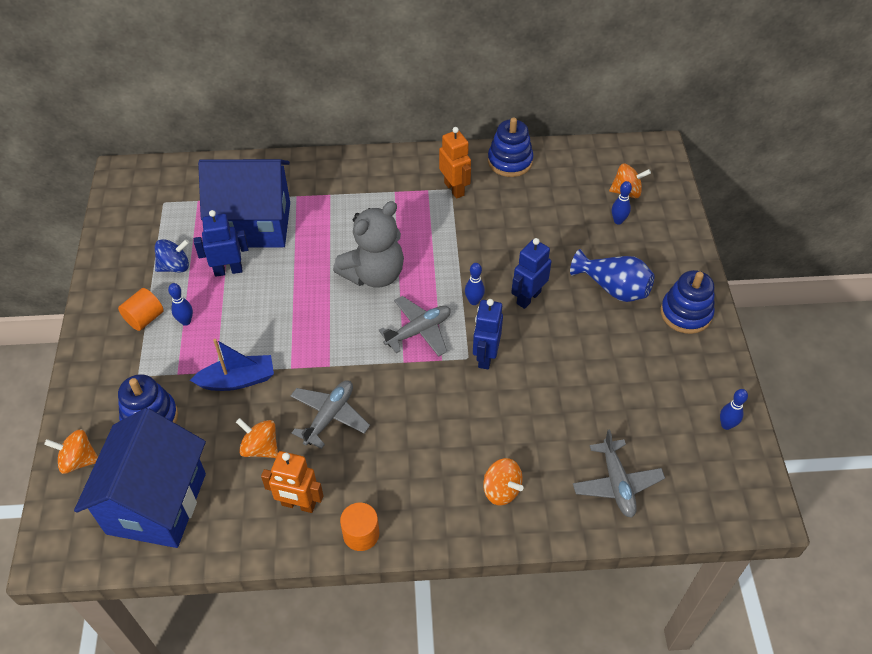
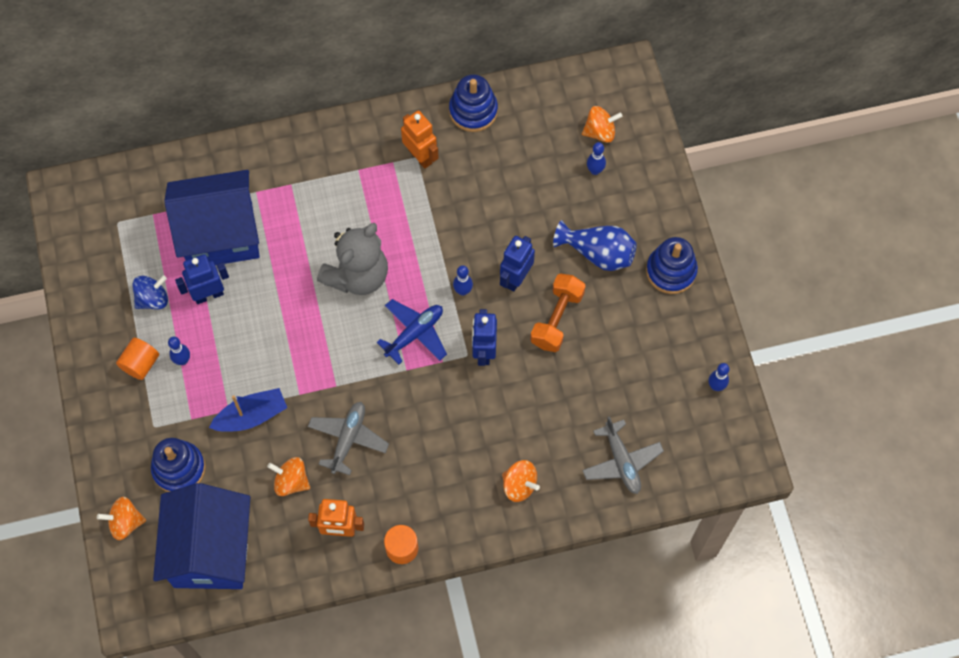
camera: 10 degrees left, 15 degrees up
grey plane [379,296,451,357] -> blue plane [377,299,447,365]
none -> orange dumbbell [530,274,586,352]

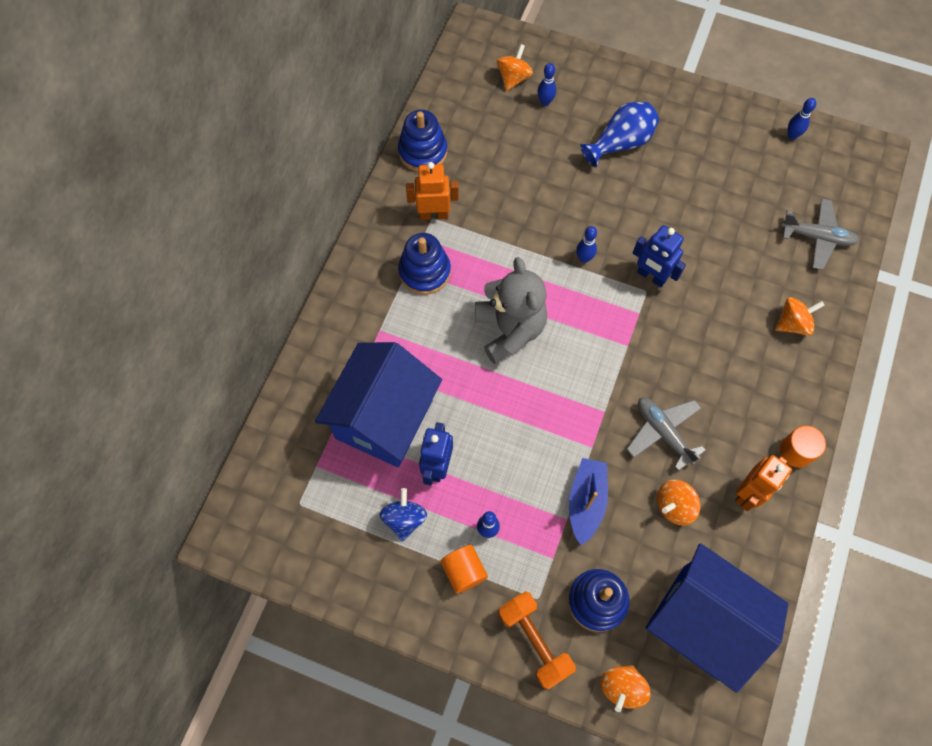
camera: 55 degrees left, 0 degrees up
blue plane [377,299,447,365] -> none
blue robot [500,236,535,292] -> none
orange dumbbell [530,274,586,352] -> orange dumbbell moved to [498,591,576,690]
blue stacking toy [646,237,698,294] -> blue stacking toy moved to [398,233,451,295]

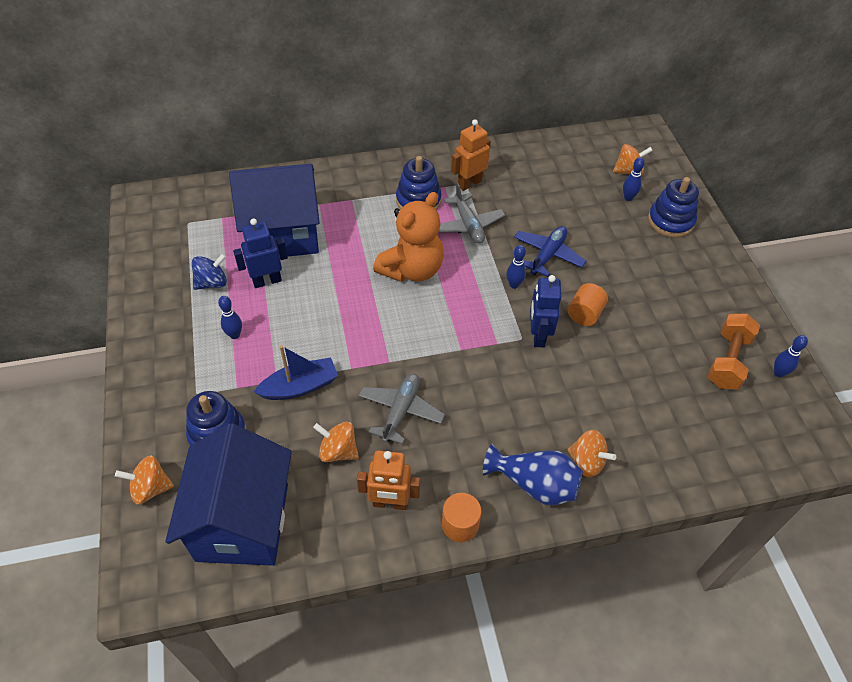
camera: 55 degrees right, 15 degrees down
blue stacking toy [398,110,447,172] -> blue stacking toy moved to [648,177,699,238]
orange robot [406,162,459,220] -> orange robot turned 90 degrees counterclockwise [451,119,491,191]
orange cylinder [440,545,488,594] -> orange cylinder moved to [568,283,608,326]
grey teddy bear [475,257,547,364] -> orange teddy bear [373,192,444,282]
orange dumbbell [498,591,576,690] -> orange dumbbell moved to [708,313,760,390]
blue vase [580,102,659,168] -> blue vase moved to [483,444,583,506]
grey plane [781,198,859,270] -> grey plane moved to [438,183,505,243]
none -> blue plane [514,226,586,277]

